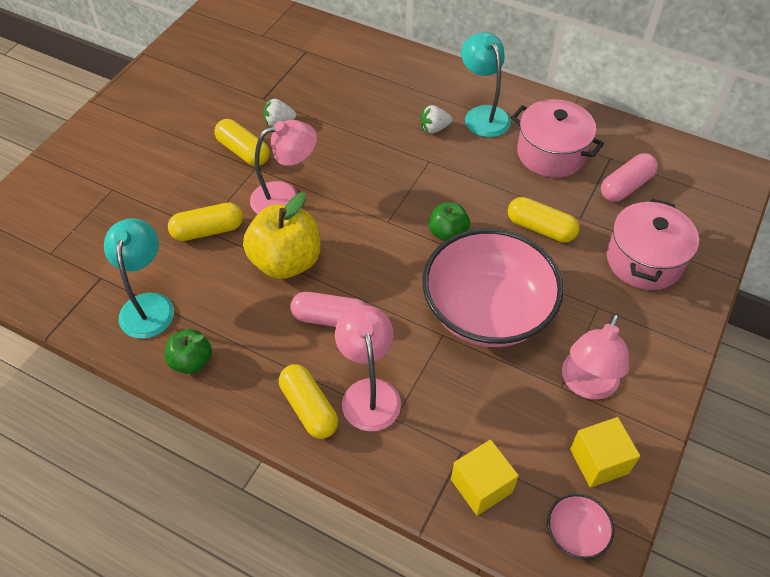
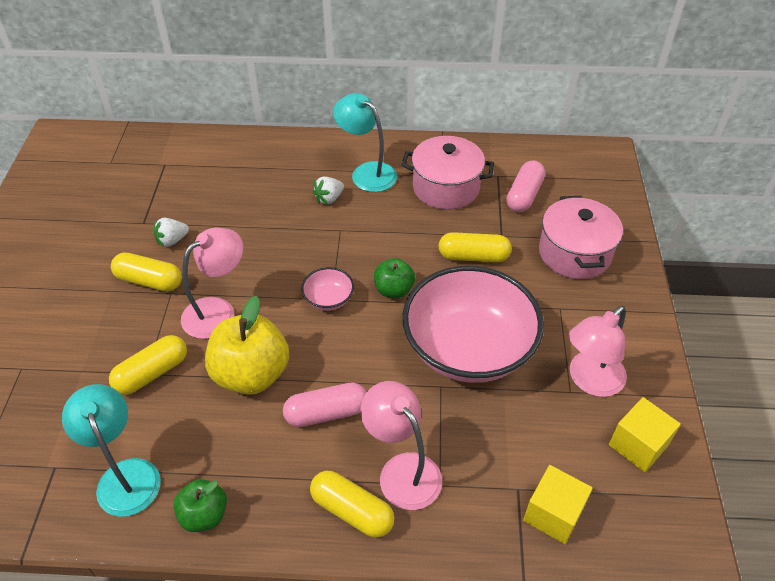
camera: 25 degrees left, 5 degrees down
pink bowl [547,494,614,559] -> pink bowl moved to [301,267,354,311]
pink lamp [562,313,629,400] -> pink lamp turned 45 degrees clockwise [569,306,627,397]

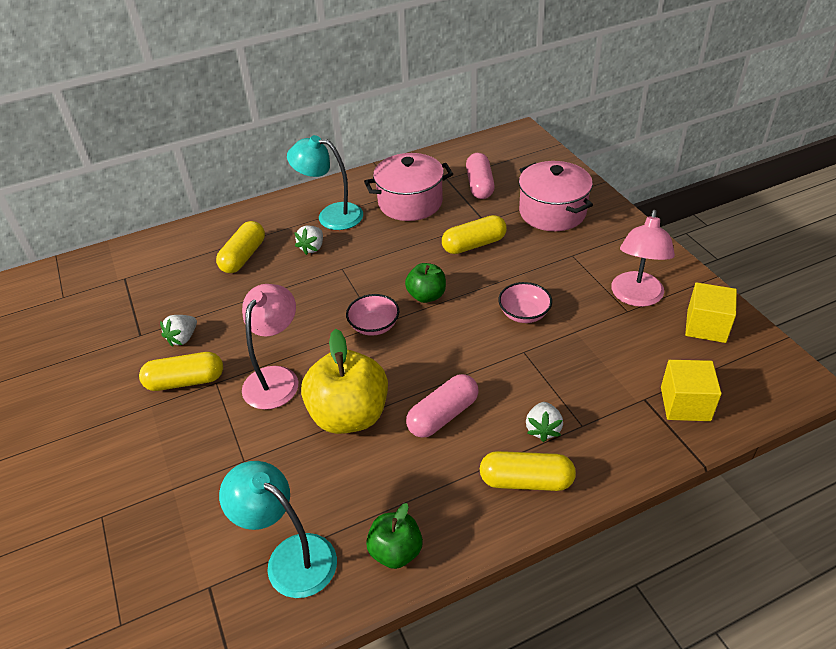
camera: 25 degrees left, 5 degrees down
yellow capsule [109,335,187,395] -> yellow capsule moved to [216,221,265,273]
pink lamp [361,381,442,510] -> white strawberry [526,402,563,442]
pink bowl [402,266,544,383] -> pink bowl [498,282,552,323], size x0.41

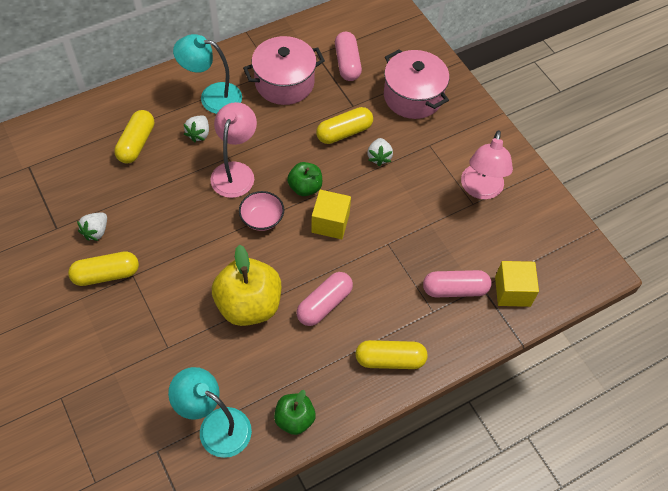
camera: 10 degrees left, 15 degrees up
pink lamp [242,284,298,410] -> pink lamp moved to [210,102,257,198]
pink bowl [498,282,552,323] -> none
white strawberry [526,402,563,442] -> white strawberry moved to [367,138,393,166]
yellow cube [685,282,737,343] -> yellow cube moved to [311,190,351,239]
none -> pink capsule [423,270,492,297]

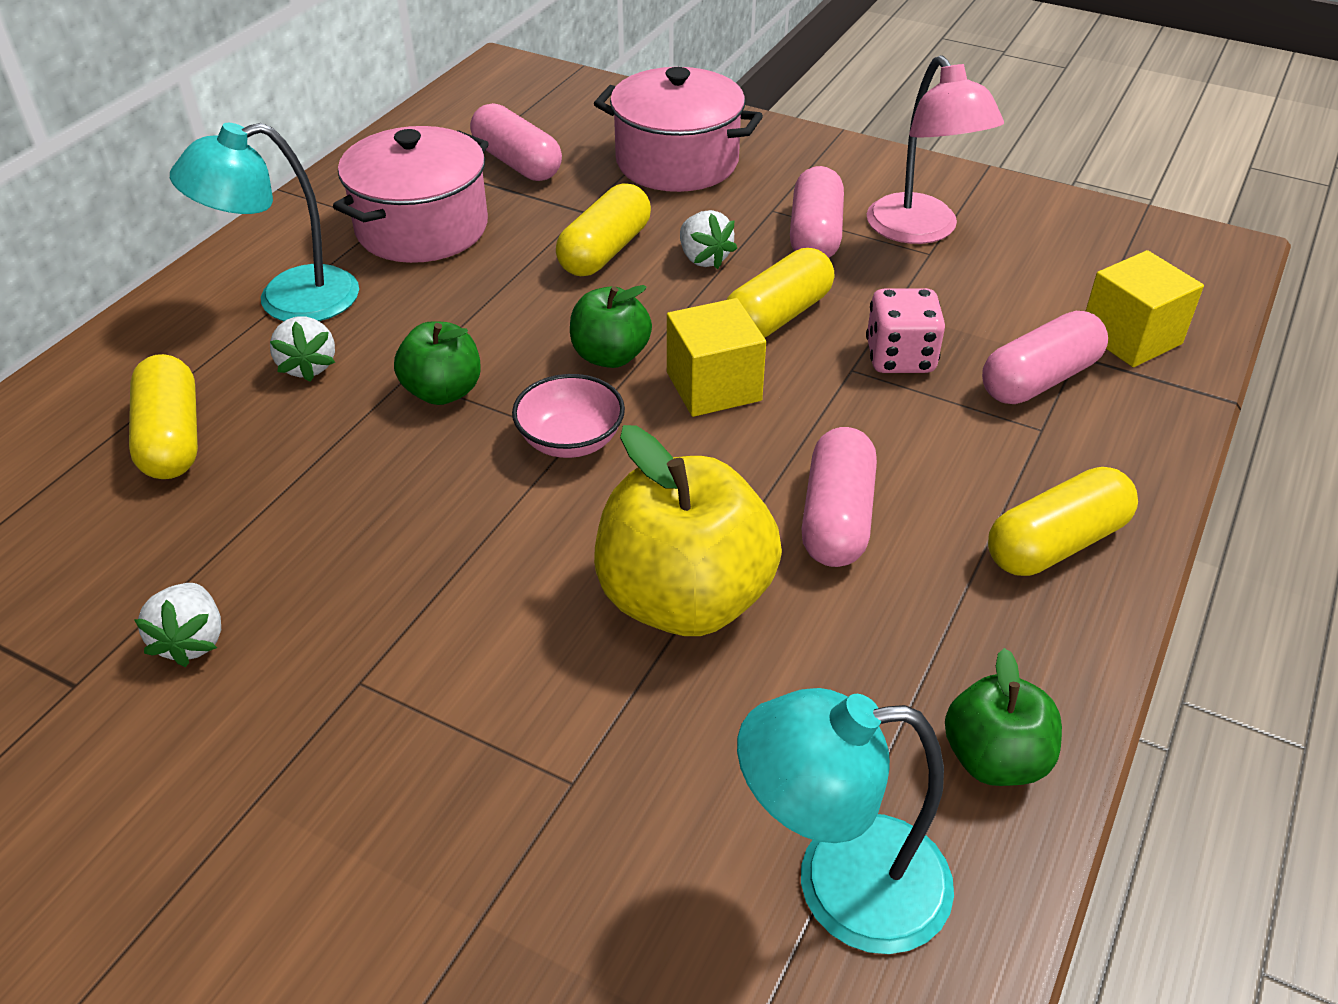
camera: 30 degrees left, 15 degrees down
yellow capsule [68,251,139,286] -> yellow capsule moved to [726,248,834,338]
pink lamp [210,102,257,198] -> green apple [394,321,481,405]
none -> pink capsule [790,166,844,258]
none -> pink dice [866,288,945,373]

